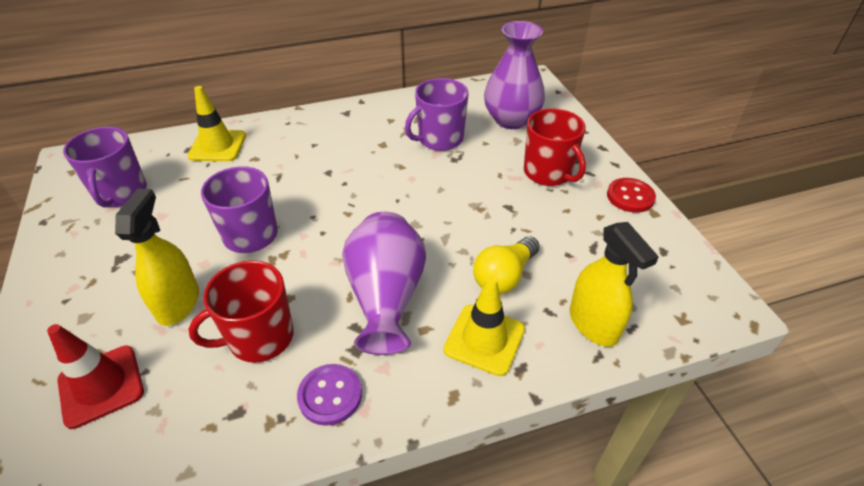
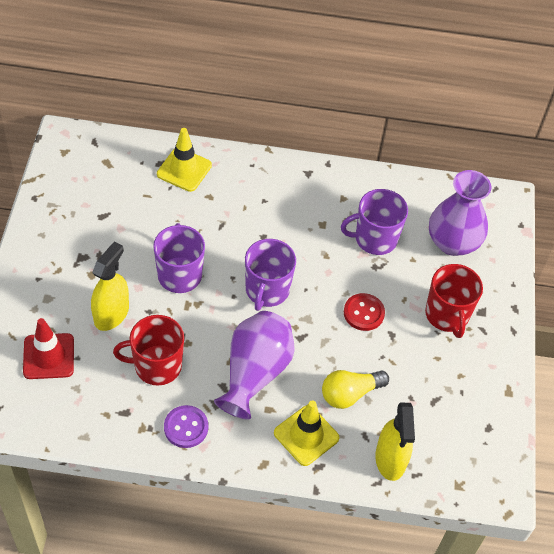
camera: 20 degrees right, 10 degrees up
purple mug [63,127,147,207] -> purple mug moved to [245,239,296,311]
red button [607,178,656,213] -> red button moved to [344,293,385,331]

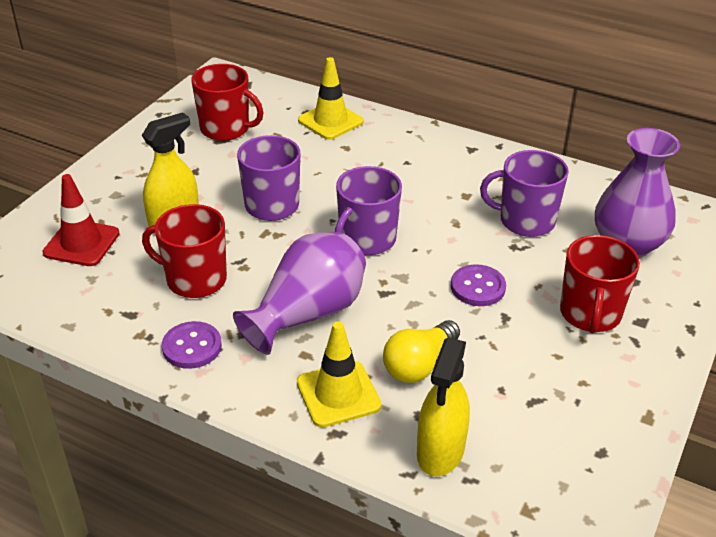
camera: 25 degrees right, 15 degrees down
yellow light bulb [322,370,389,409] -> yellow light bulb turned 45 degrees counterclockwise [383,320,460,383]
red button [344,293,385,331] -> purple button [451,264,506,306]
none -> red mug [191,64,264,141]

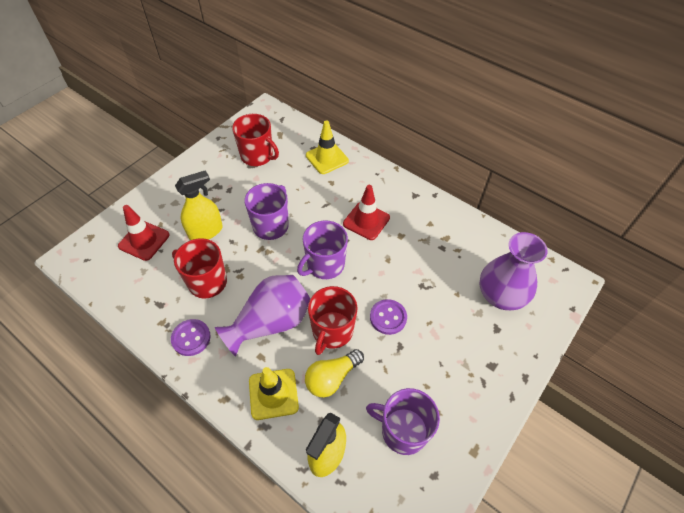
camera: 10 degrees right, 15 degrees up
purple mug [480,150,569,237] -> purple mug moved to [366,388,440,455]
red mug [560,235,640,333] -> red mug moved to [308,286,357,355]
none -> red traffic cone [343,185,390,240]

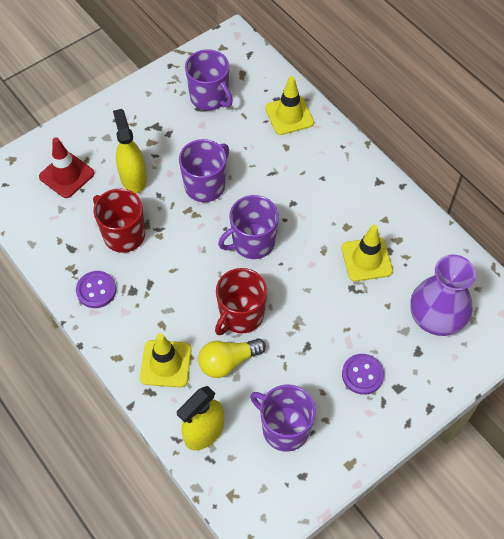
camera: 15 degrees right, 5 degrees up
yellow spray bottle [175,170,223,240] -> yellow spray bottle turned 90 degrees counterclockwise [113,109,147,193]
purple vase [215,275,310,357] -> none
red mug [232,114,279,166] -> purple mug [185,49,233,111]
red traffic cone [343,185,390,240] -> none
purple button [370,299,407,335] -> purple button moved to [342,354,384,395]
none -> yellow traffic cone [342,225,393,282]

